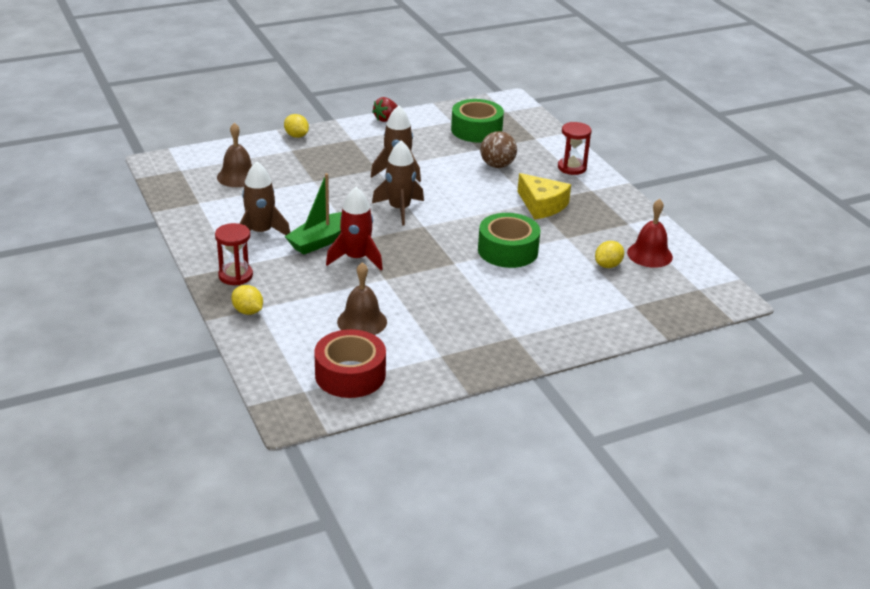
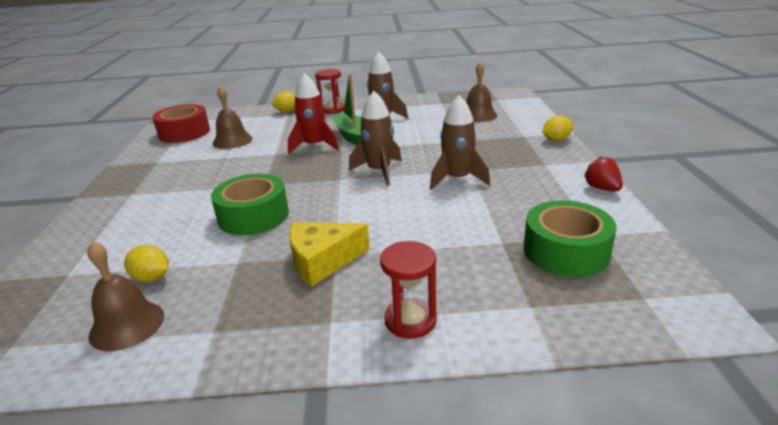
camera: 115 degrees right, 5 degrees down
brown ball [480,131,517,168] -> none
yellow lemon [595,241,624,268] -> yellow lemon turned 45 degrees counterclockwise [124,245,169,282]
red bell [627,199,673,268] -> brown bell [87,241,164,351]

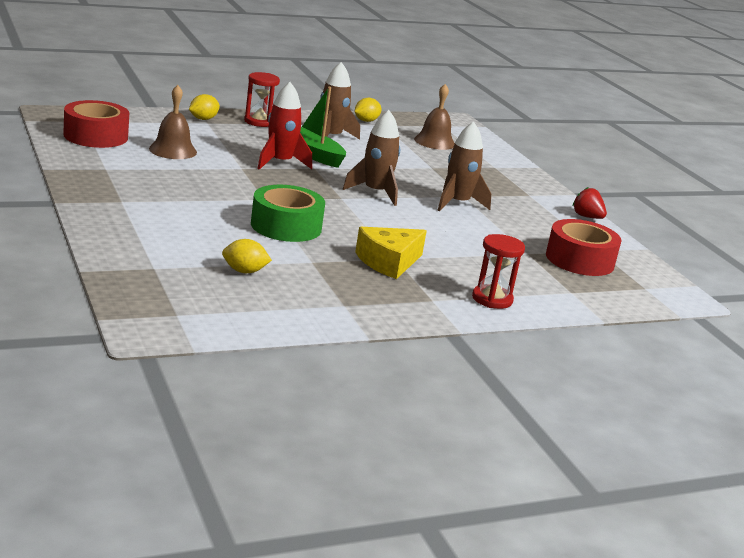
camera: 25 degrees left, 5 degrees down
brown bell [87,241,164,351] -> none
green tape [524,200,617,277] -> red tape [546,219,622,276]
yellow lemon [542,115,573,141] -> yellow lemon moved to [355,98,381,122]

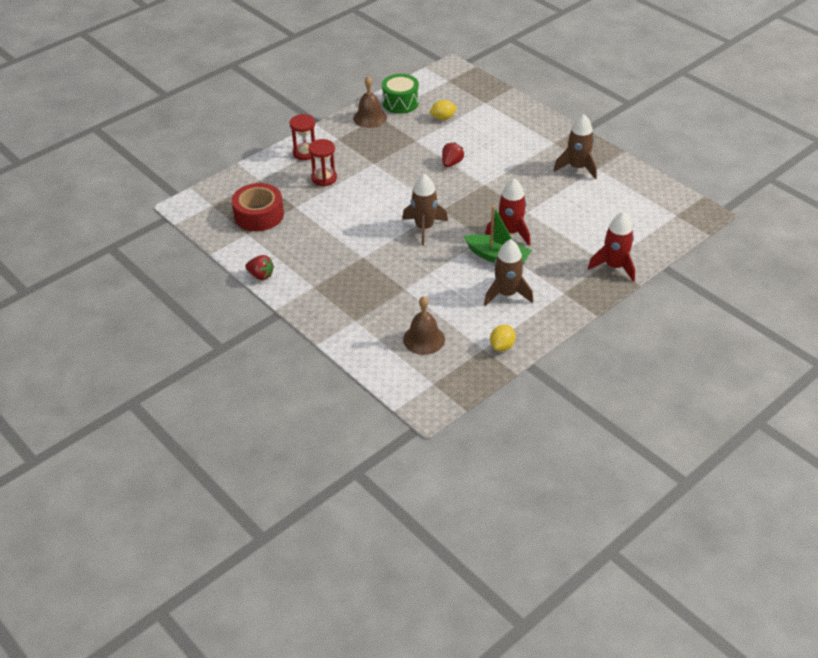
camera: 165 degrees right, 20 degrees up
red tape [63,100,129,148] -> none
brown bell [149,85,197,159] -> brown bell moved to [353,76,387,128]
yellow lemon [189,94,220,120] -> red rocket [588,212,635,282]
red hourglass [244,72,280,127] -> red hourglass moved to [308,139,337,186]
green tape [251,185,325,242] -> red strawberry [442,142,464,167]
yellow cheese [355,227,427,279] -> none
brown rocket [438,121,491,211] -> brown rocket moved to [554,114,597,180]
none -> green drum [382,74,419,114]

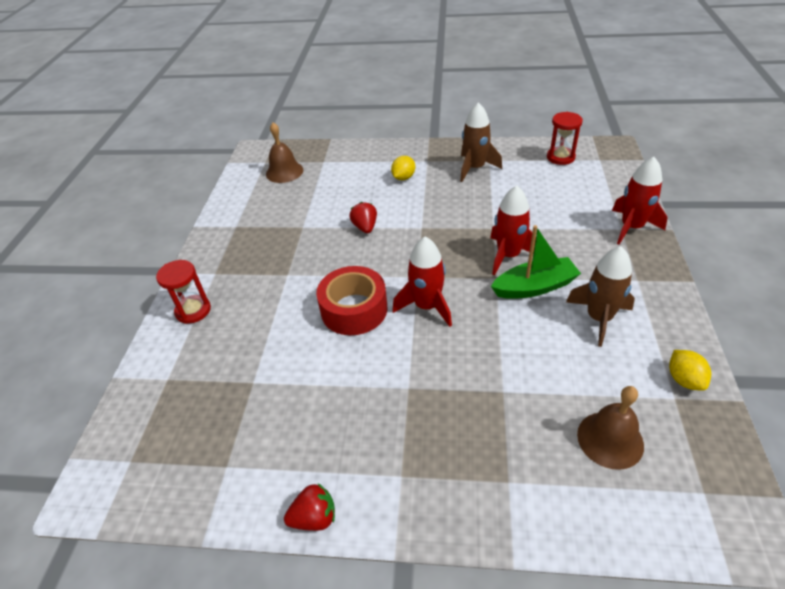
camera: 40 degrees left, 0 degrees up
red tape [232,183,284,231] -> red tape moved to [316,266,387,335]
red hourglass [308,139,337,186] -> red hourglass moved to [547,112,583,165]
brown bell [353,76,387,128] -> brown bell moved to [266,123,303,183]
green drum [382,74,419,114] -> none
brown rocket [402,174,448,245] -> red rocket [392,237,452,327]
yellow lemon [429,100,457,120] -> yellow lemon moved to [391,156,415,180]

